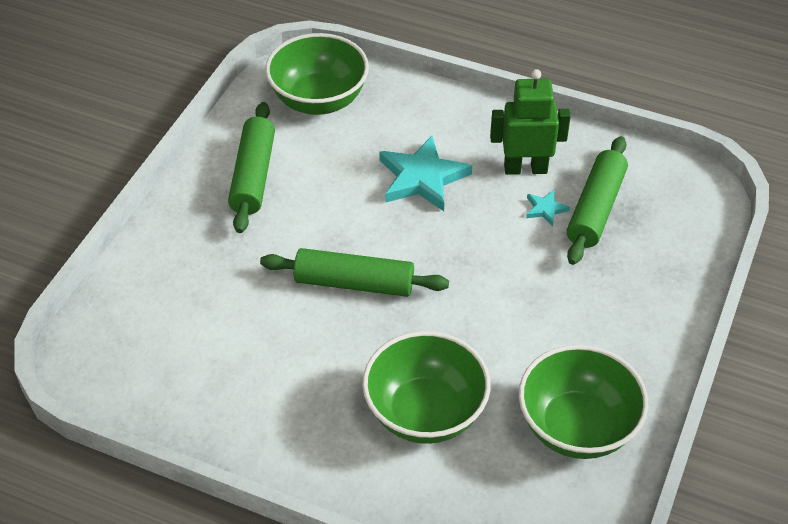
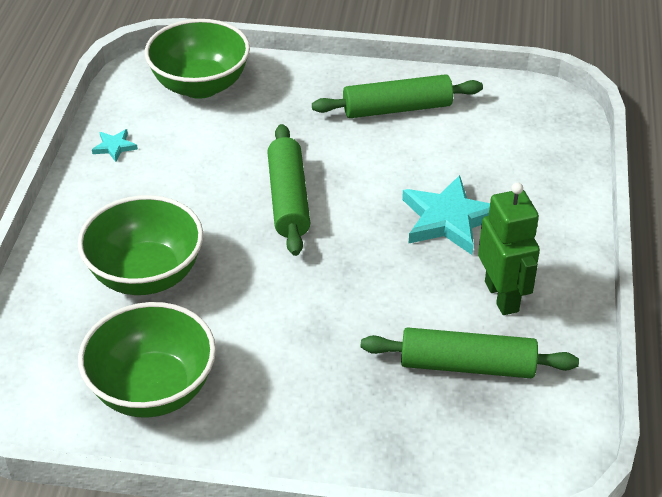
camera: 75 degrees right, 5 degrees down
green bowl [265,33,369,115] -> green bowl moved to [145,19,250,99]
turquoise star [526,190,570,226] -> turquoise star moved to [92,129,138,162]

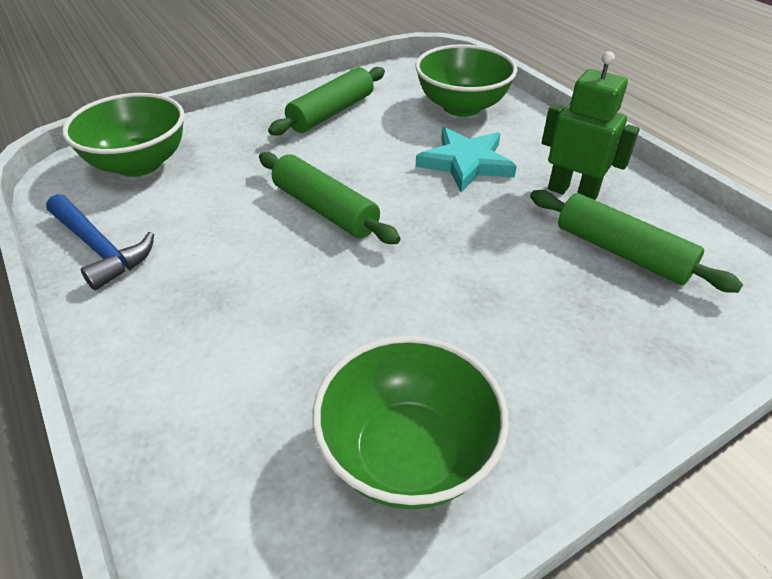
camera: 40 degrees left, 0 degrees up
green bowl [78,195,203,295] -> green bowl moved to [415,44,517,117]
turquoise star [92,129,138,162] -> blue hammer [46,194,154,290]
green rolling pin [361,327,579,378] -> green rolling pin turned 75 degrees clockwise [530,190,743,293]

